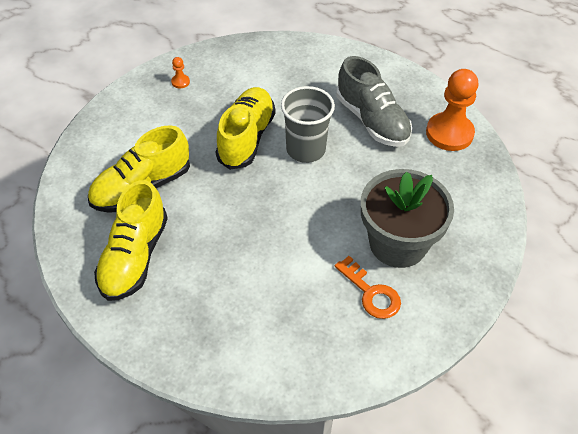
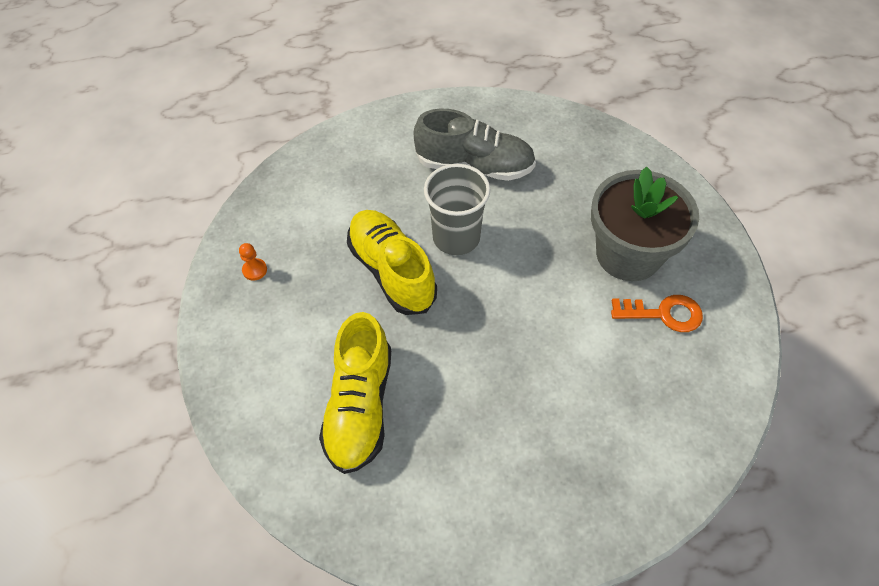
camera: 45 degrees left, 5 degrees up
yellow shoe [94,180,168,301] -> none
orange pawn [426,69,478,151] -> none

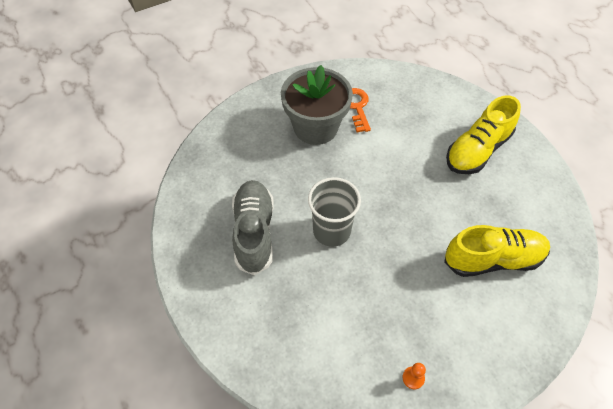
camera: 105 degrees left, 0 degrees up
yellow shoe [347,210,437,315] -> yellow shoe moved to [446,95,521,174]

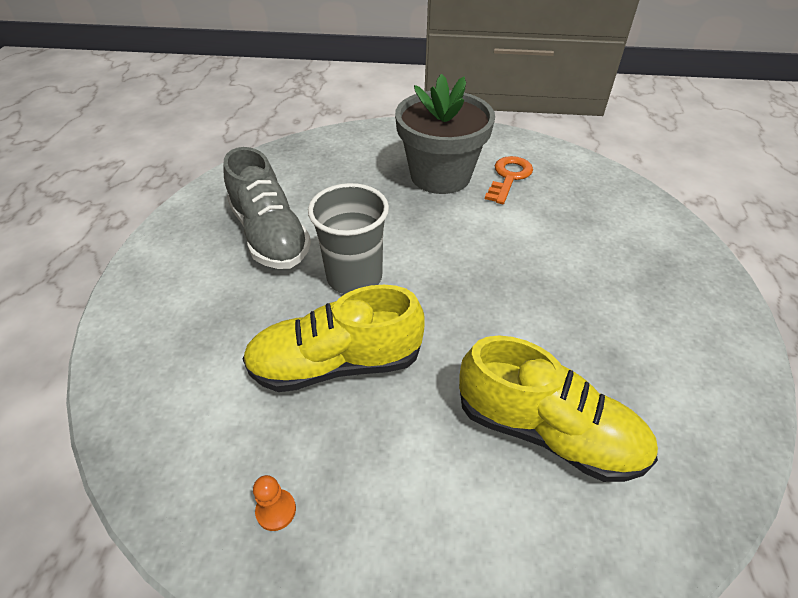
camera: 35 degrees right, 10 degrees down
grey shoe [232,180,274,275] -> grey shoe turned 120 degrees clockwise [224,147,311,269]
yellow shoe [446,95,521,174] -> yellow shoe moved to [242,285,424,392]

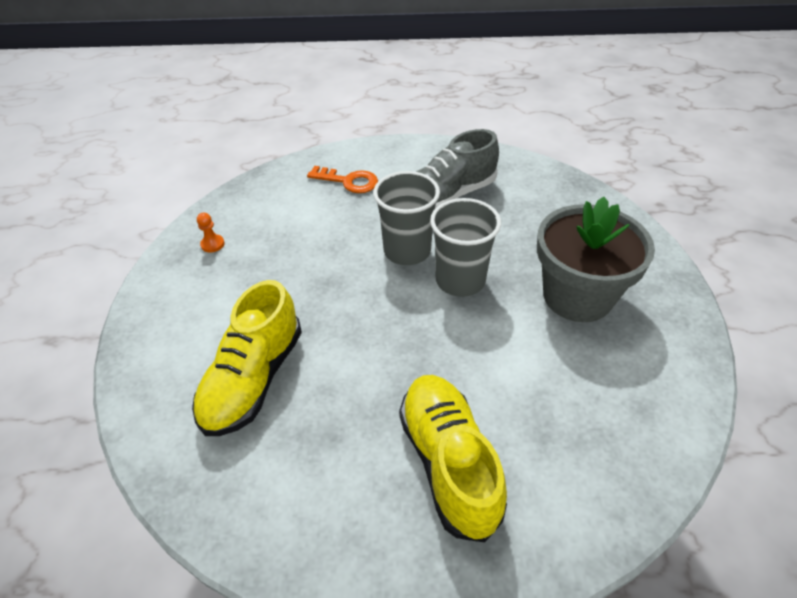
camera: 85 degrees right, 0 degrees up
yellow shoe [242,285,424,392] -> yellow shoe moved to [399,375,507,542]
orange key [485,156,533,204] -> orange key moved to [307,166,378,193]
none -> grey cup [430,198,501,297]

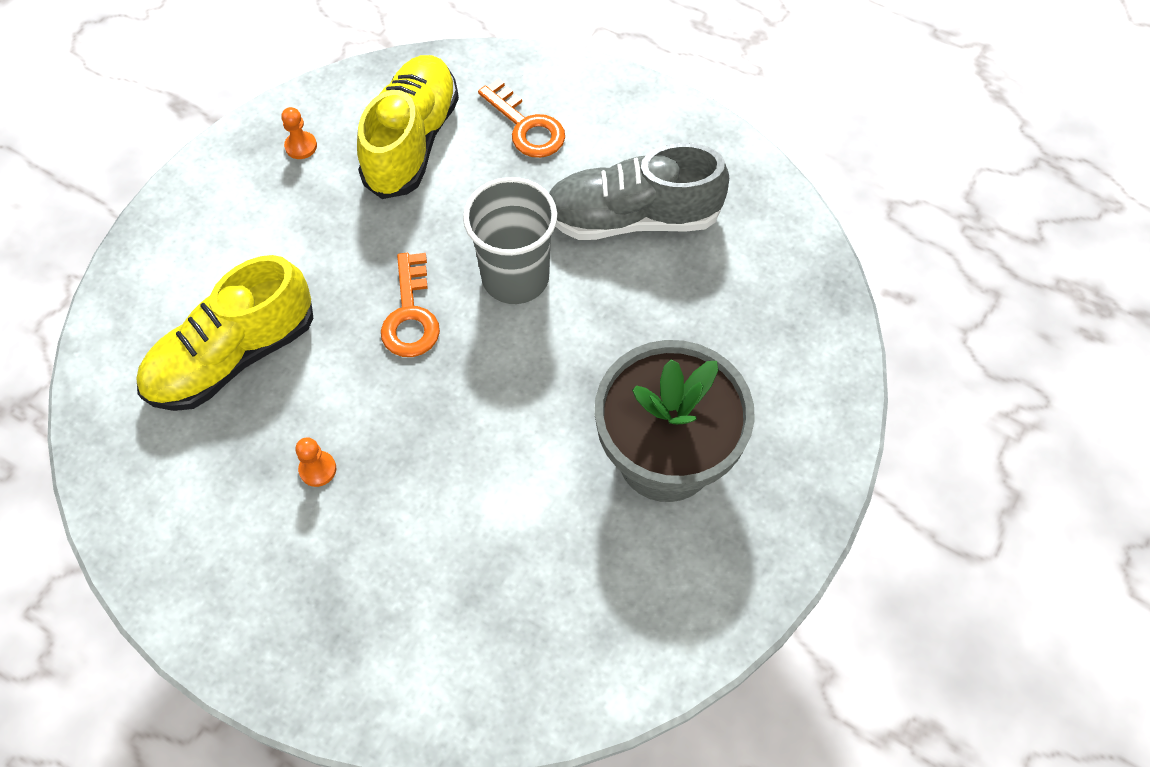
camera: 30 degrees right, 15 degrees up
yellow shoe [399,375,507,542] -> yellow shoe moved to [357,55,459,199]
grey cup [430,198,501,297] -> none
none -> orange pawn [295,437,336,487]
none -> orange key [381,253,440,357]

